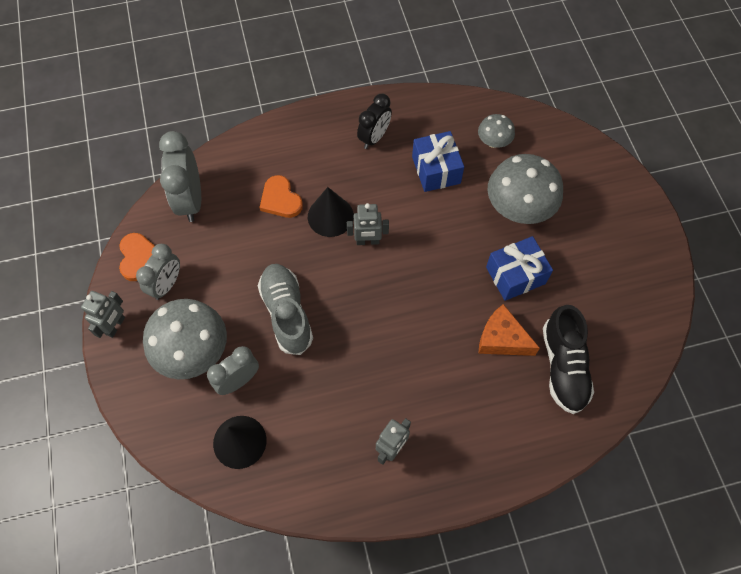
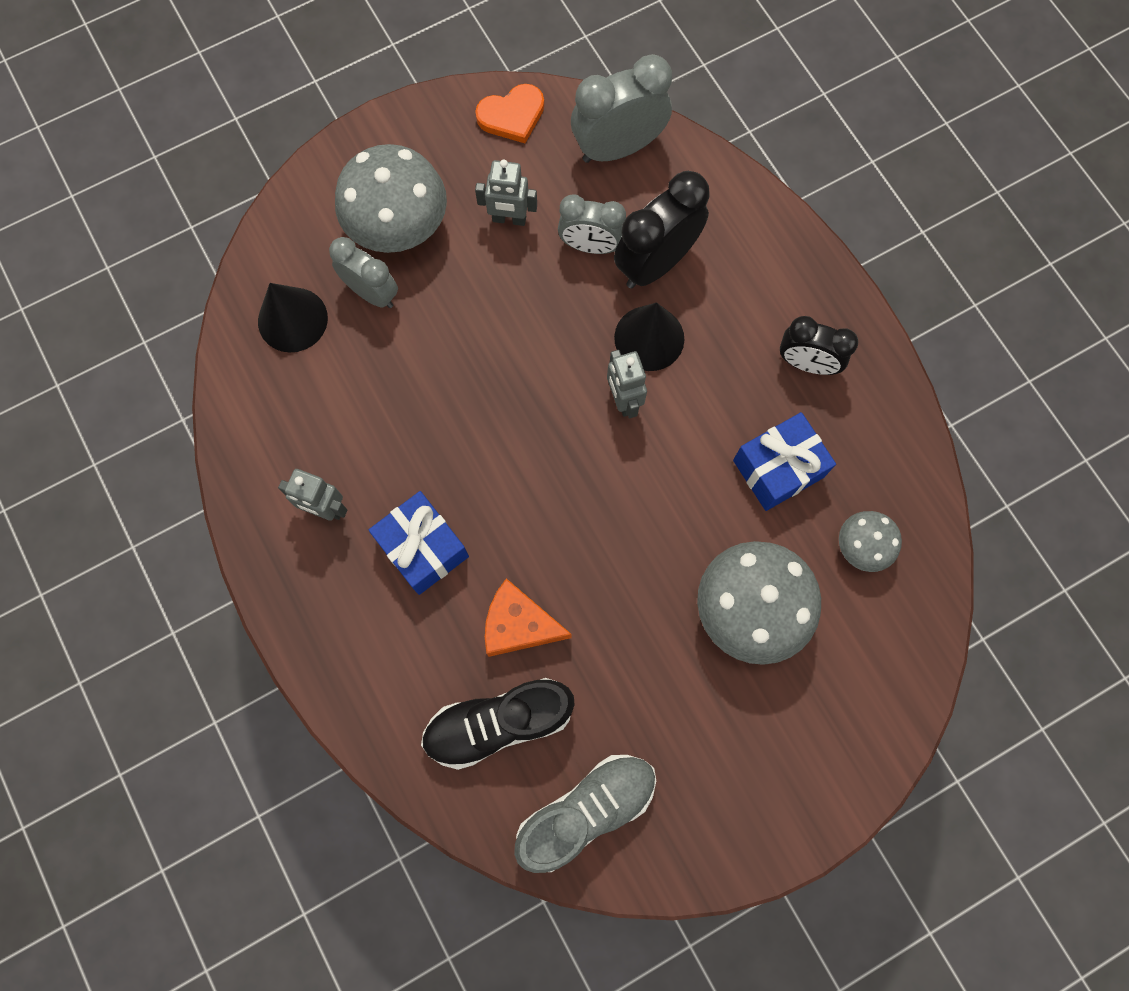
camera: 75 degrees right, 10 degrees up
grey robot [81,291,125,338] -> grey robot moved to [475,159,537,226]
grey clock [136,244,180,300] -> grey clock moved to [558,195,626,254]
grey shoe [258,264,313,355] -> grey shoe moved to [514,755,656,873]
orange heart [259,175,303,218] -> black clock [614,171,710,289]
orange cheese [478,304,540,356] -> orange cheese turned 90 degrees counterclockwise [485,578,572,657]
blue gift [486,236,553,301] -> blue gift moved to [369,491,469,595]

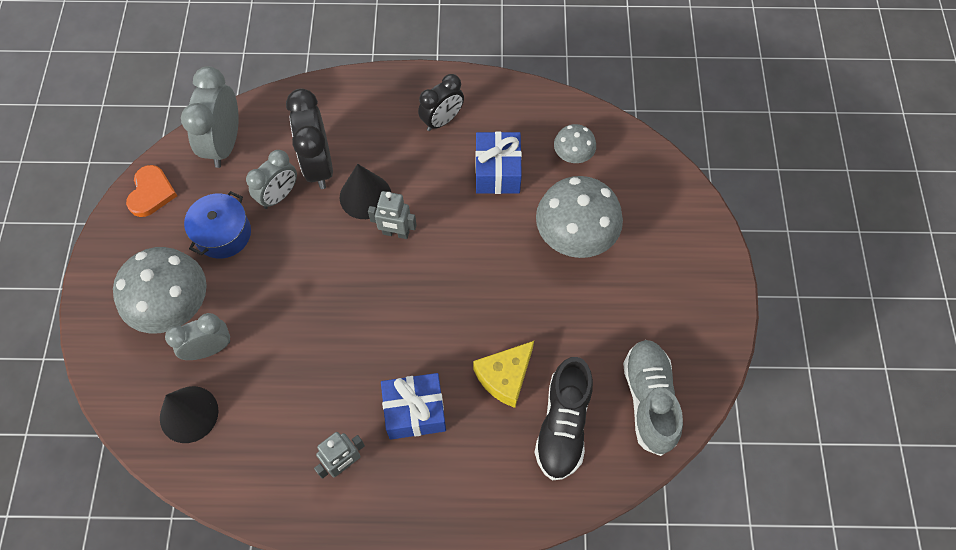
camera: 60 degrees left, 10 degrees down
grey robot [475,159,537,226] -> blue pot [184,191,251,259]
orange cheese [485,578,572,657] -> yellow cheese [473,341,534,408]

